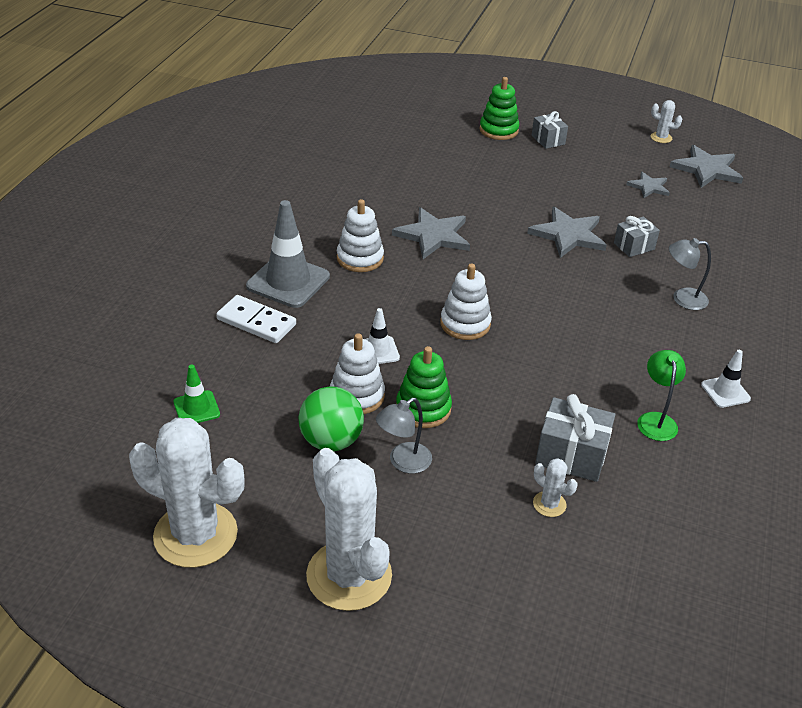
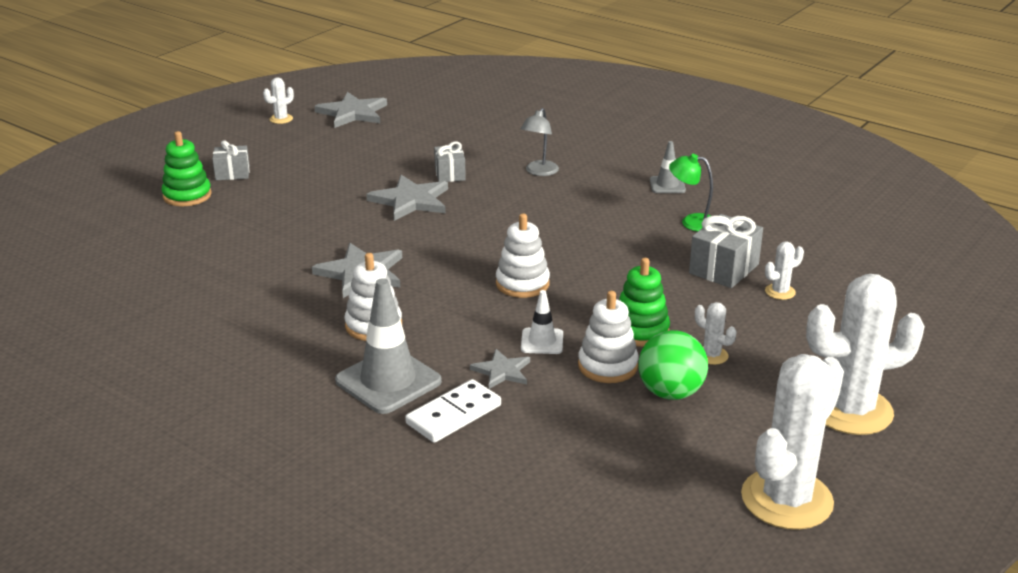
camera: 70 degrees left, 10 degrees down
green traffic cone [174,364,220,423] -> none
grey lamp [376,398,432,474] -> white cactus [695,302,737,365]
grey star [626,172,670,198] -> grey star moved to [470,349,530,389]
white traffic cone [701,350,751,408] -> grey traffic cone [650,141,686,193]

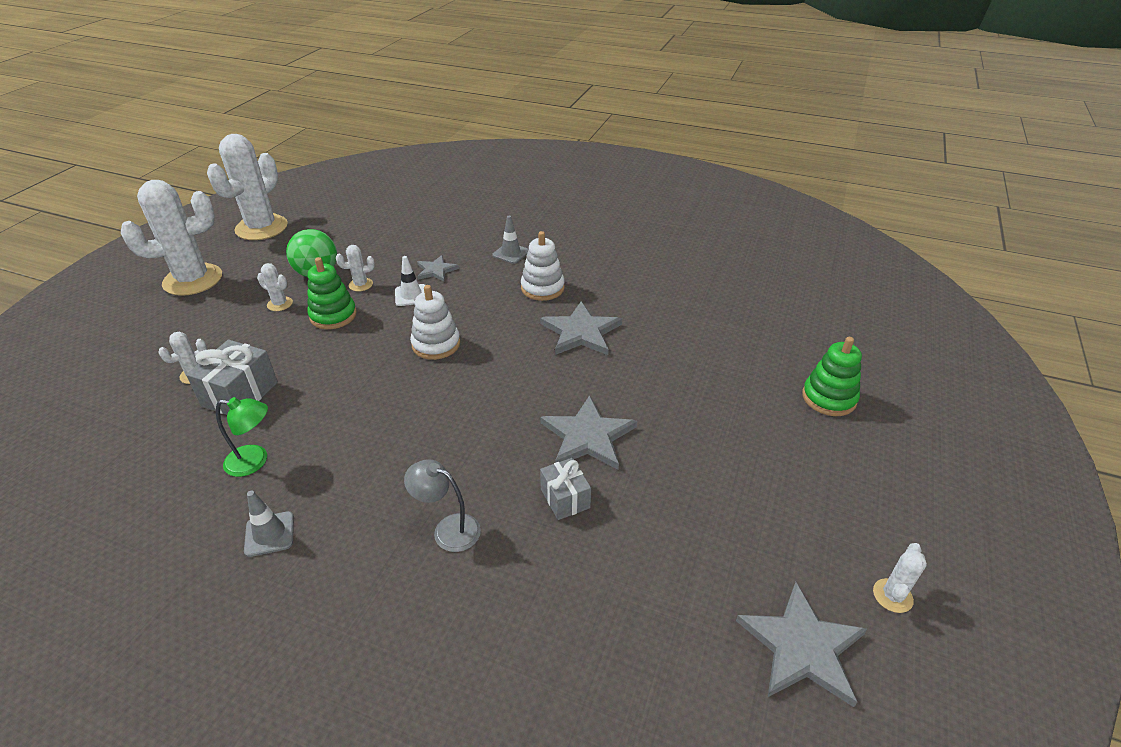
camera: 165 degrees right, 10 degrees up
grey gift [212,140,250,180] -> none
grey traffic cone [335,278,442,414] -> grey traffic cone [492,216,529,264], size x0.53
white domino [405,379,501,443] -> none
grey lamp [521,108,559,176] -> grey lamp turned 75 degrees counterclockwise [404,459,481,552]
white stacking toy [578,291,639,383] -> white cactus [336,245,375,291]

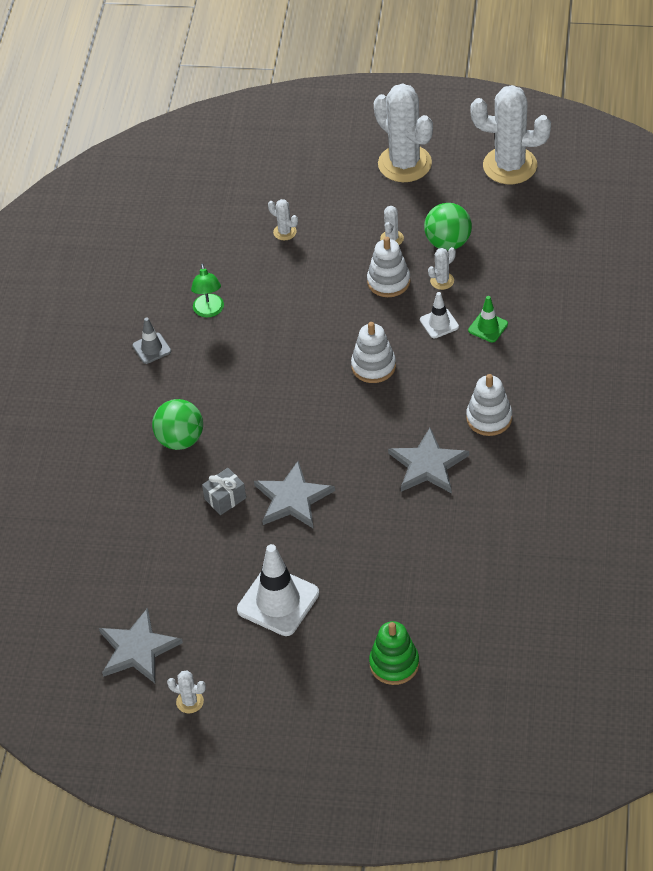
camera: 80 degrees right, 10 degrees up
grey gift [186,340,278,415] -> none
green stacking toy [307,257,357,329] -> white stacking toy [367,237,410,297]
white cactus [336,245,375,291] -> white cactus turned 75 degrees clockwise [428,247,456,290]
grey lamp [404,459,481,552] -> green ball [152,399,203,450]
grey star [417,255,460,282] -> green traffic cone [468,296,508,343]
grey traffic cone [492,216,529,264] -> none
none -> white traffic cone [237,544,319,636]

